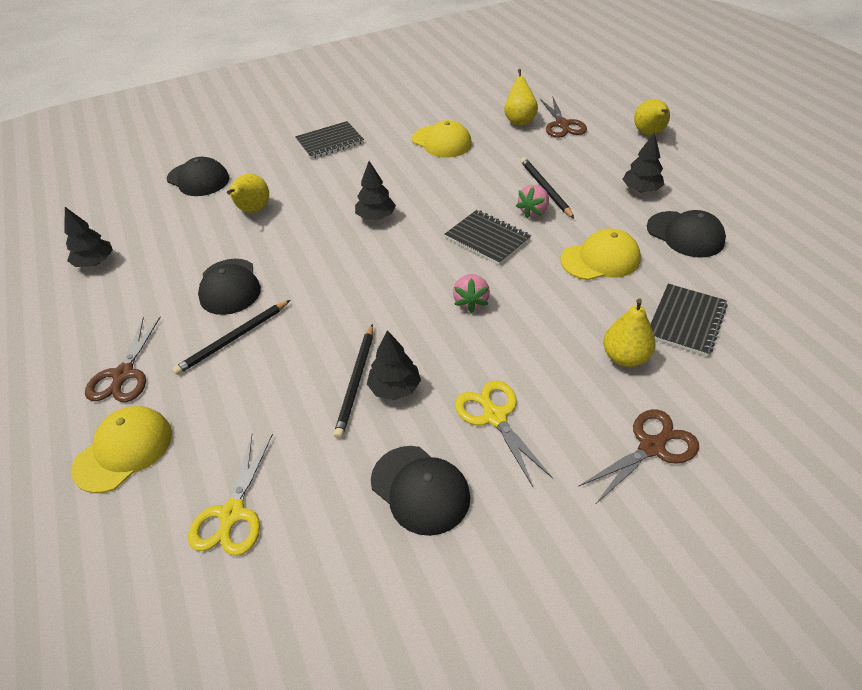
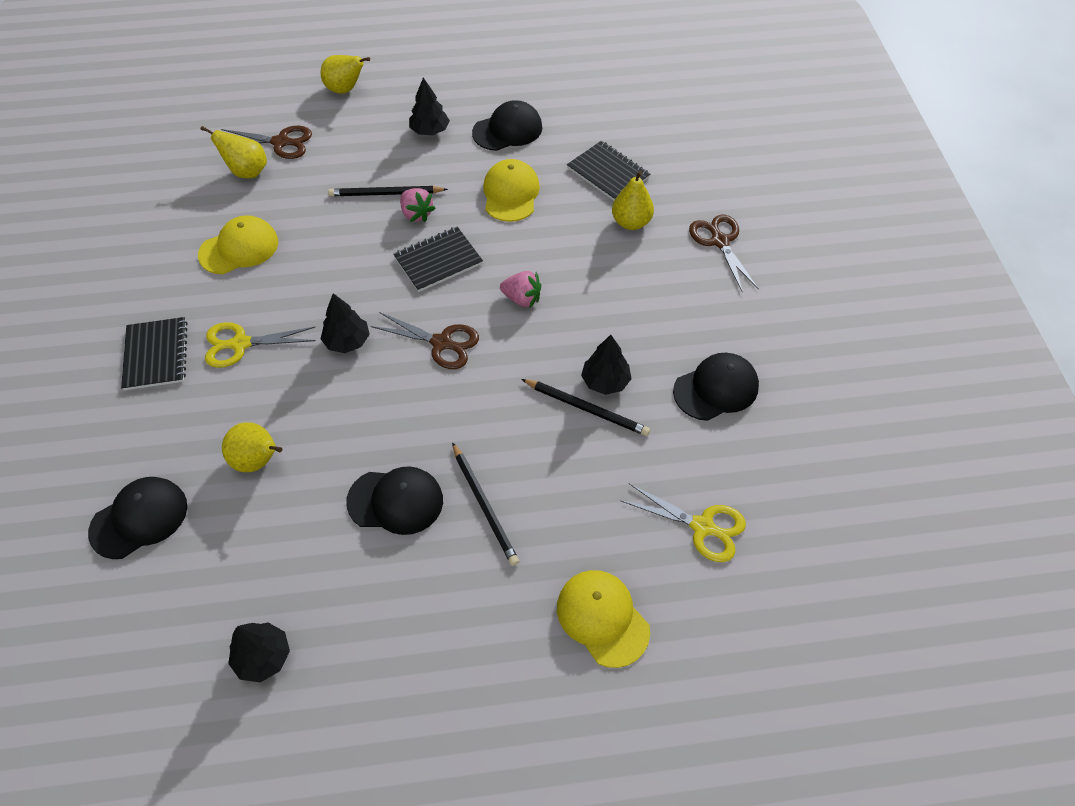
camera: 75 degrees left, 10 degrees up
brown scissors [85,317,160,402] -> brown scissors moved to [371,312,479,369]
yellow scissors [455,381,553,487] -> yellow scissors moved to [205,322,316,368]

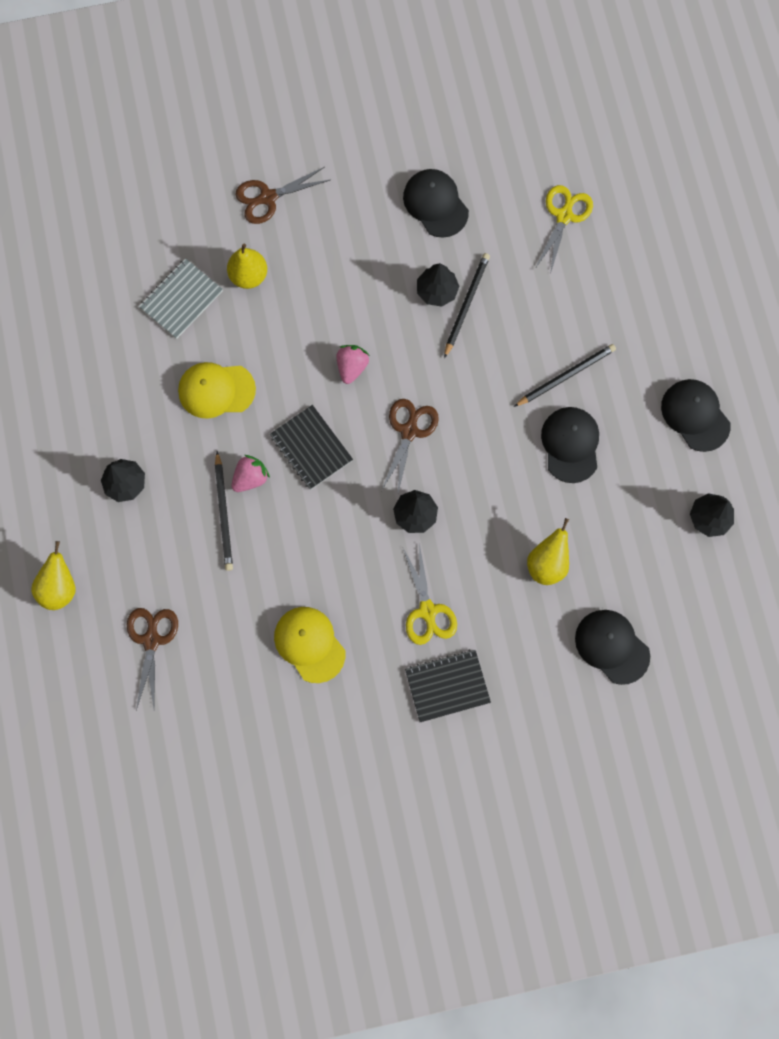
camera: 95 degrees left, 20 degrees up
yellow pear [200,126,267,178] -> none
black cap [472,100,542,151] -> black cap moved to [661,379,731,452]
yellow cap [557,570,650,668] -> none
black notebook [567,141,650,201] -> grey notebook [139,258,223,339]

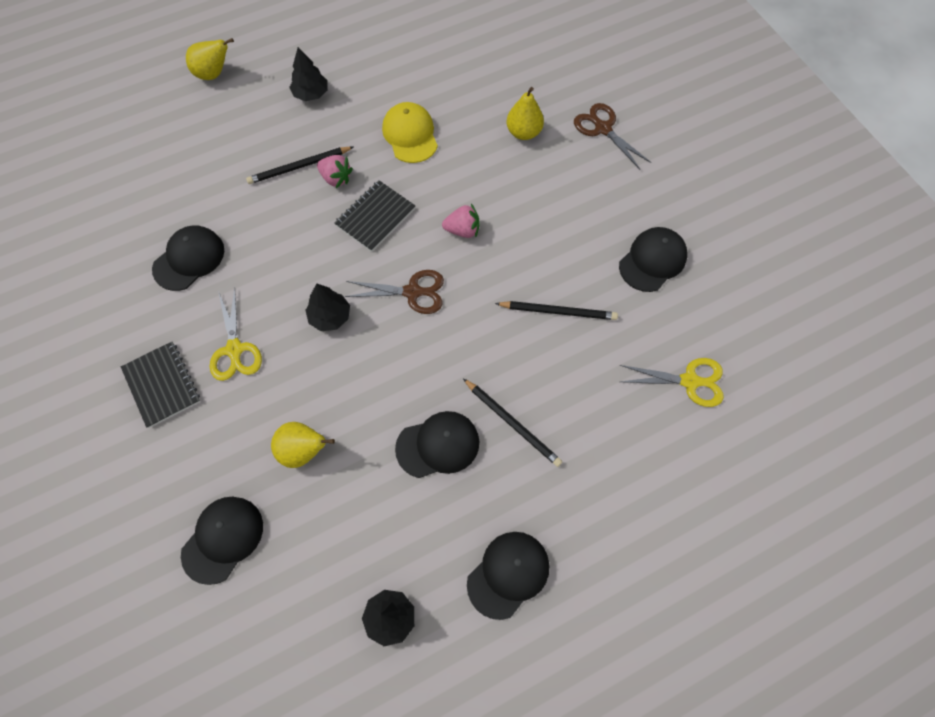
camera: 75 degrees right, 10 degrees down
brown scissors [127,608,178,710] -> none
grey notebook [139,258,223,339] -> none
yellow cap [274,607,345,683] -> black cap [152,225,224,291]
yellow scissors [403,543,457,645] -> yellow scissors turned 75 degrees counterclockwise [210,288,262,381]
black tree [417,263,459,307] -> none

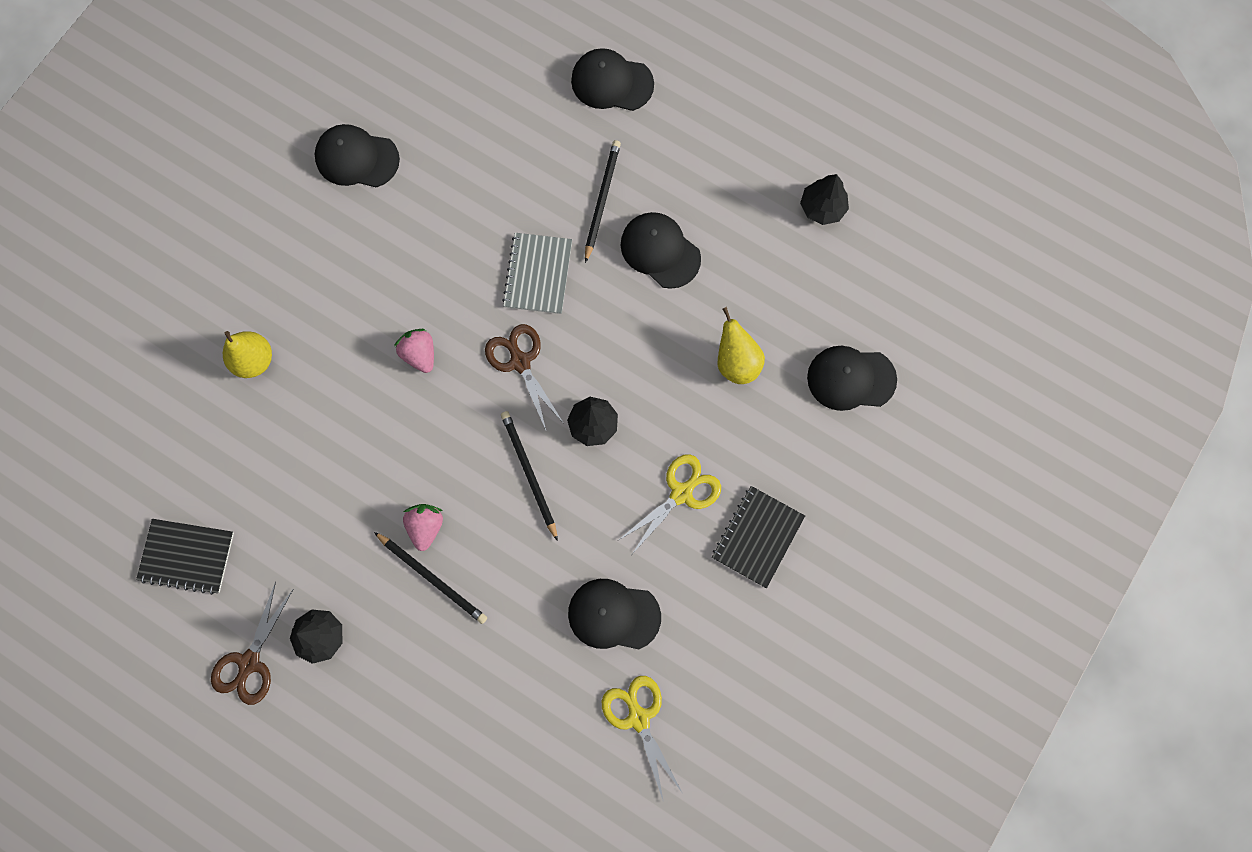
camera: 120 degrees left, 10 degrees up
yellow pear [186,38,234,80] -> none
black notebook [334,180,415,252] -> black notebook moved to [136,519,234,595]
yellow cap [382,102,438,163] -> none
black cap [467,532,549,620] -> black cap moved to [571,48,654,111]
black pencil [495,301,618,320] -> black pencil moved to [501,411,558,541]
brown scissors [574,103,651,169] -> brown scissors moved to [211,582,293,705]
yellow scissors [620,358,724,407] -> yellow scissors moved to [602,676,682,802]
none -> grey notebook [502,233,572,314]

